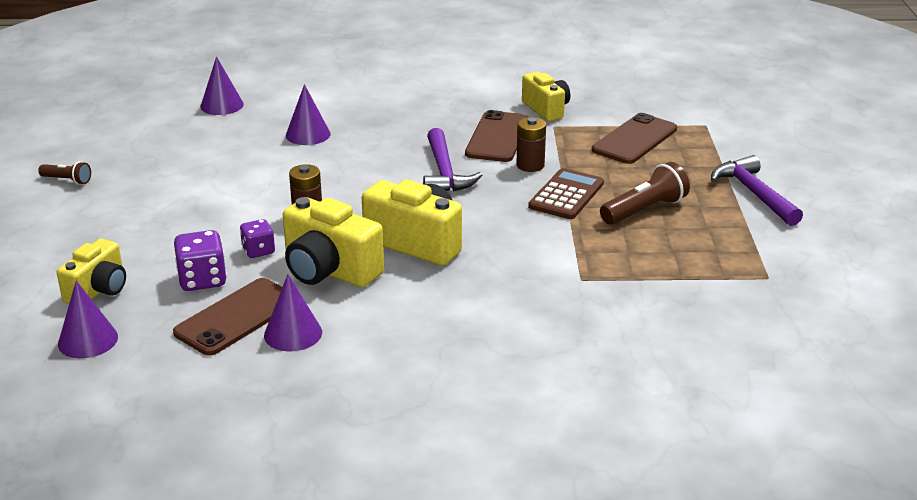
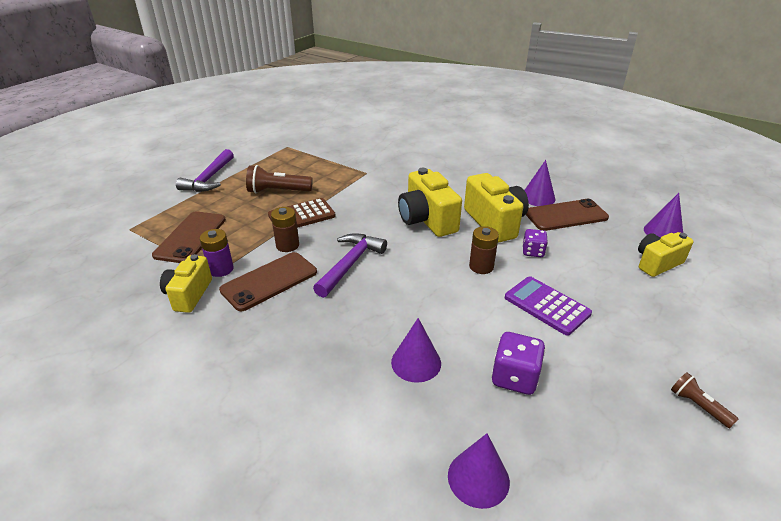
camera: 145 degrees left, 5 degrees up
purple dice [174,230,227,291] -> purple dice moved to [491,332,545,395]
brown phone [592,113,677,164] -> brown phone turned 60 degrees counterclockwise [152,211,226,263]
none -> purple battery [200,229,234,277]
none -> purple calculator [505,276,592,336]

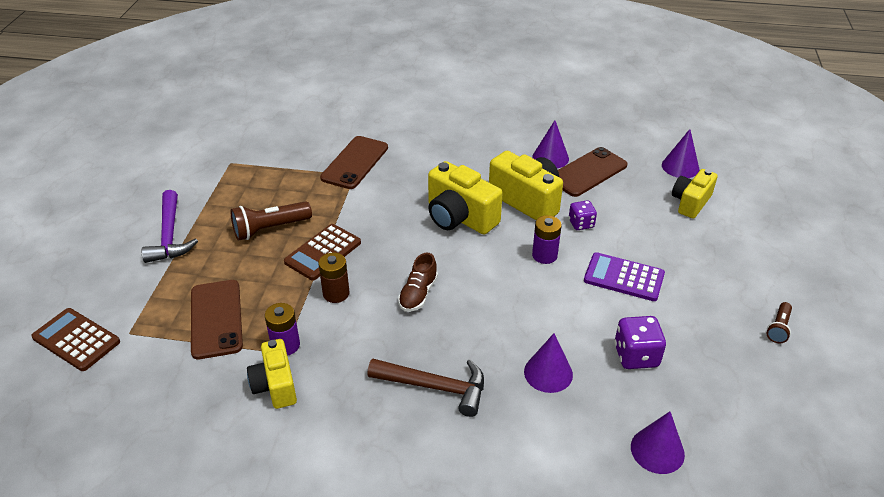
camera: 25 degrees left, 5 degrees up
brown phone [219,252,317,311] -> brown phone moved to [320,136,388,189]
purple hammer [313,233,387,298] -> brown shoe [398,253,438,312]
brown battery [469,226,499,274] -> purple battery [532,215,562,264]
brown flashlight [671,372,738,428] -> brown flashlight turned 90 degrees counterclockwise [767,302,792,343]
none -> brown calculator [31,308,120,371]
none -> brown hammer [367,359,484,417]

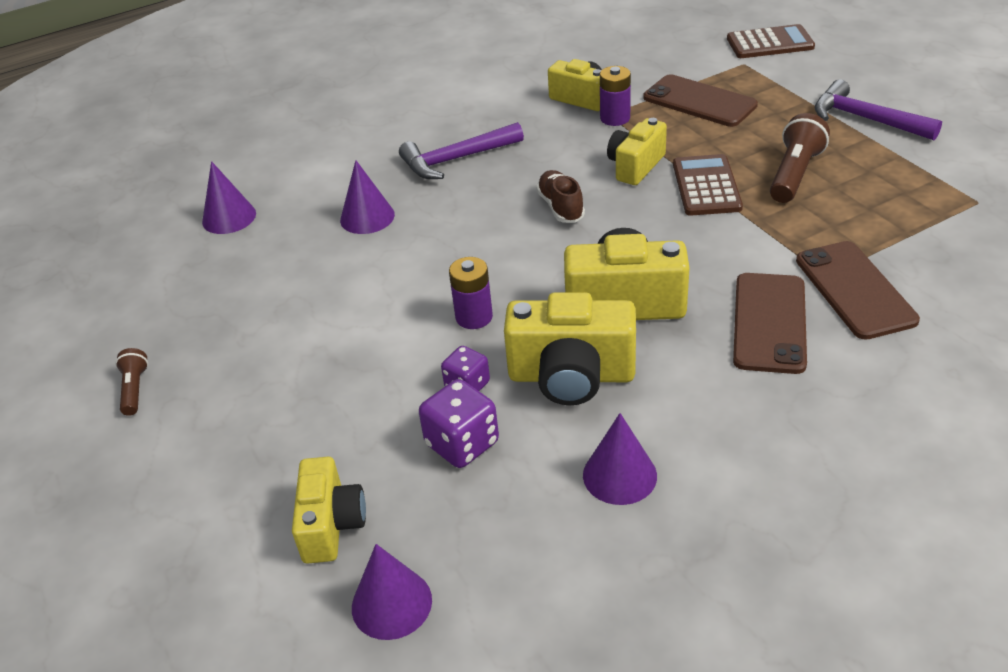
camera: 145 degrees right, 0 degrees up
brown battery [318,253,350,303] -> yellow camera [607,118,667,185]
brown hammer [367,359,484,417] -> purple hammer [399,122,524,179]
brown phone [558,147,628,197] -> brown phone moved to [733,273,807,374]
purple calculator [584,252,665,301] -> none
purple dice [614,316,666,369] -> purple dice moved to [419,379,499,468]

